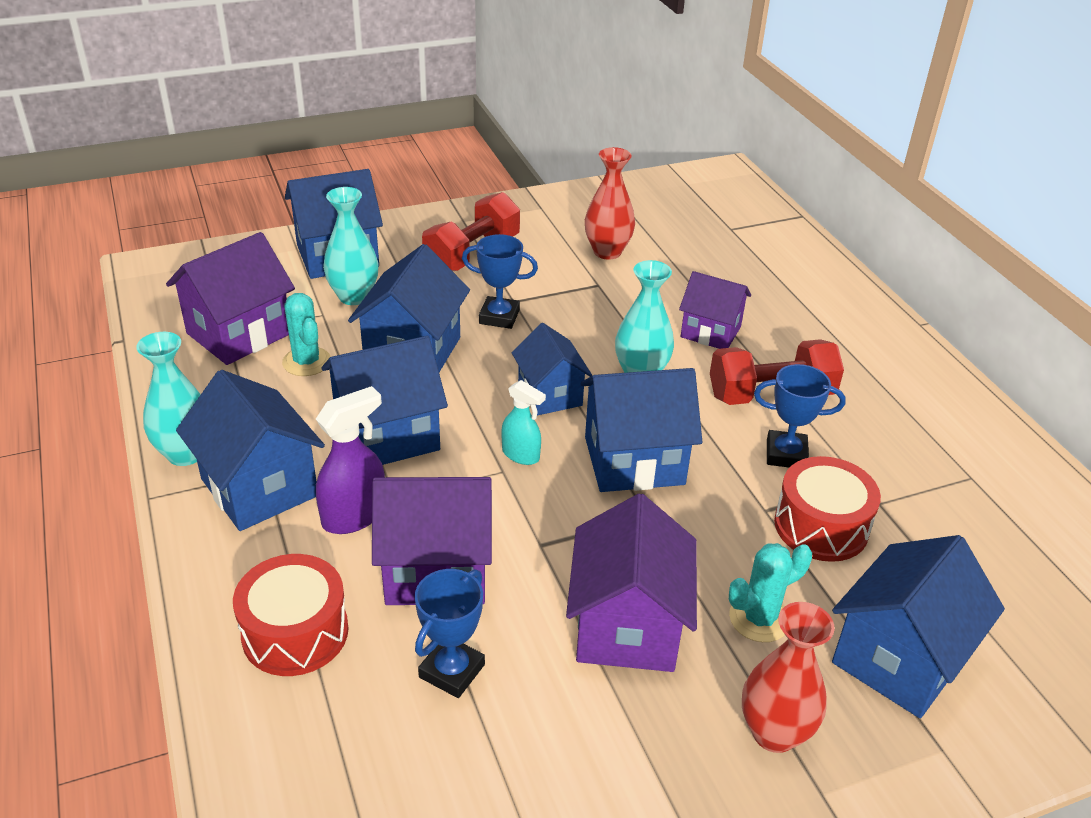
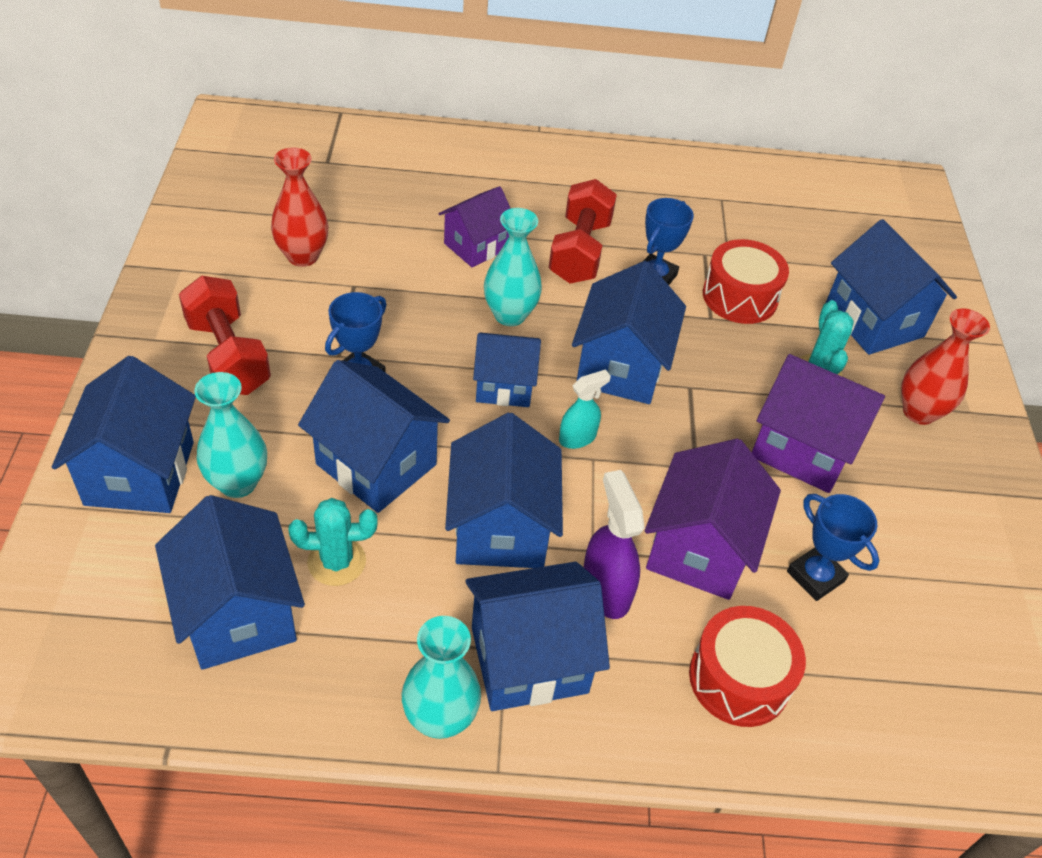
camera: 70 degrees left, 10 degrees up
purple house [166,232,295,365] -> blue house [155,495,305,670]

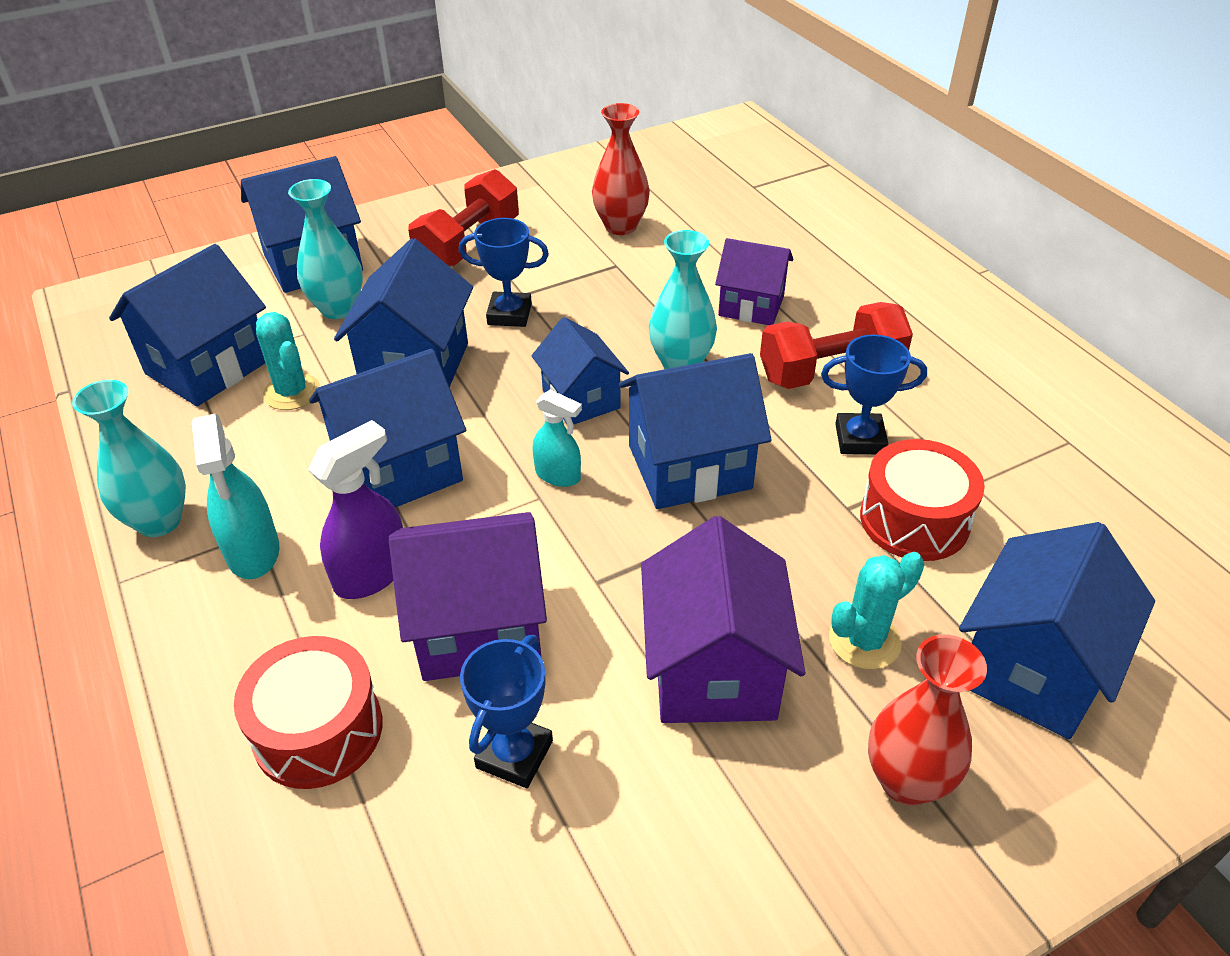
camera: 65 degrees right, 5 degrees down
blue house [465,562,610,711] -> turquoise spray bottle [192,414,279,579]

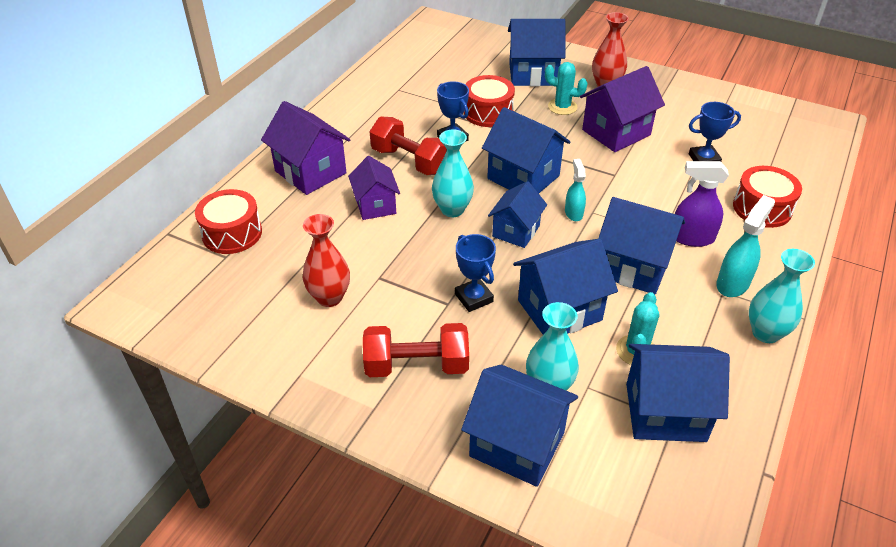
camera: 125 degrees left, 0 degrees up
purple house [389,512,547,681] -> purple house moved to [261,101,350,195]
none -> red drum [195,189,262,254]

